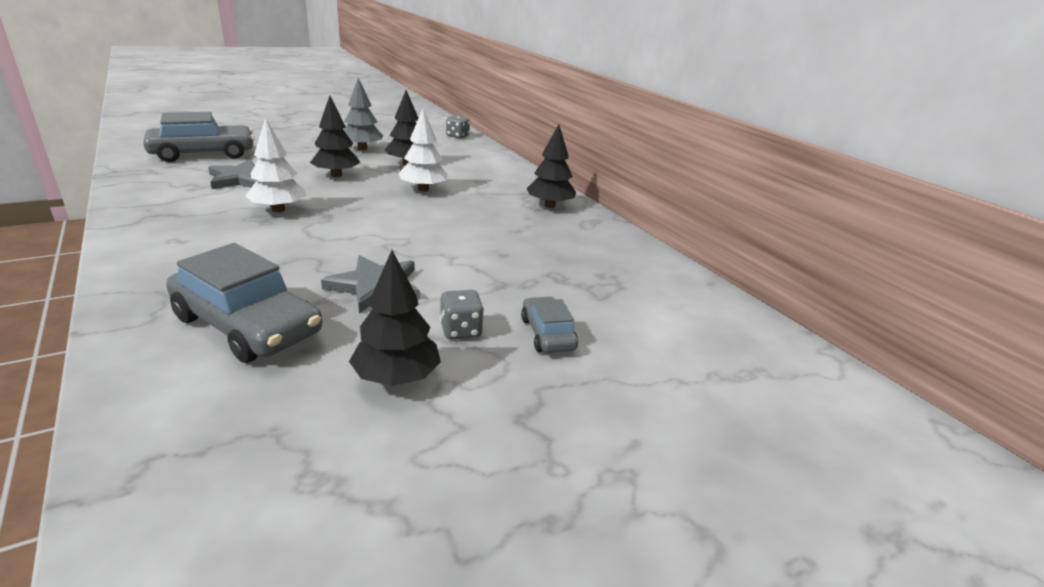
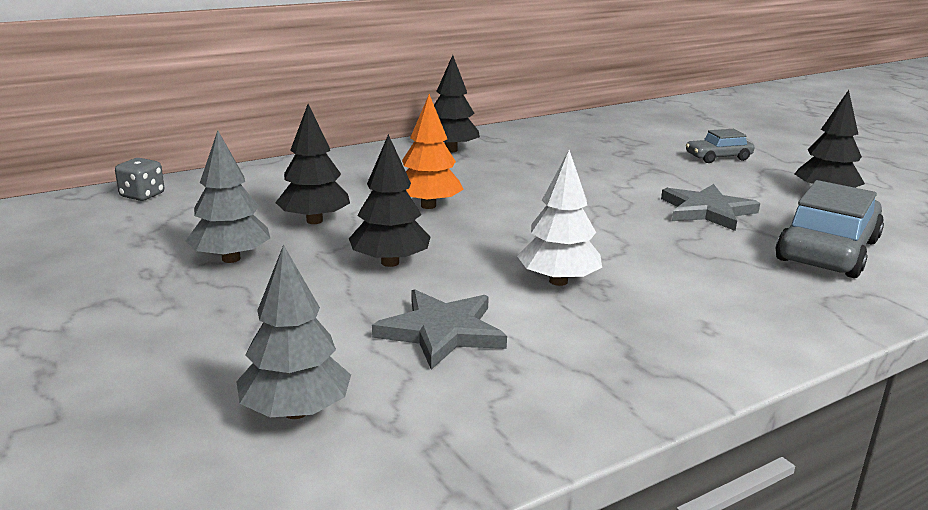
camera: 90 degrees left, 5 degrees down
grey car [143,112,255,162] -> grey tree [236,244,351,419]
white tree [398,109,448,192] -> orange tree [402,94,464,209]
grey dice [440,290,484,339] -> none

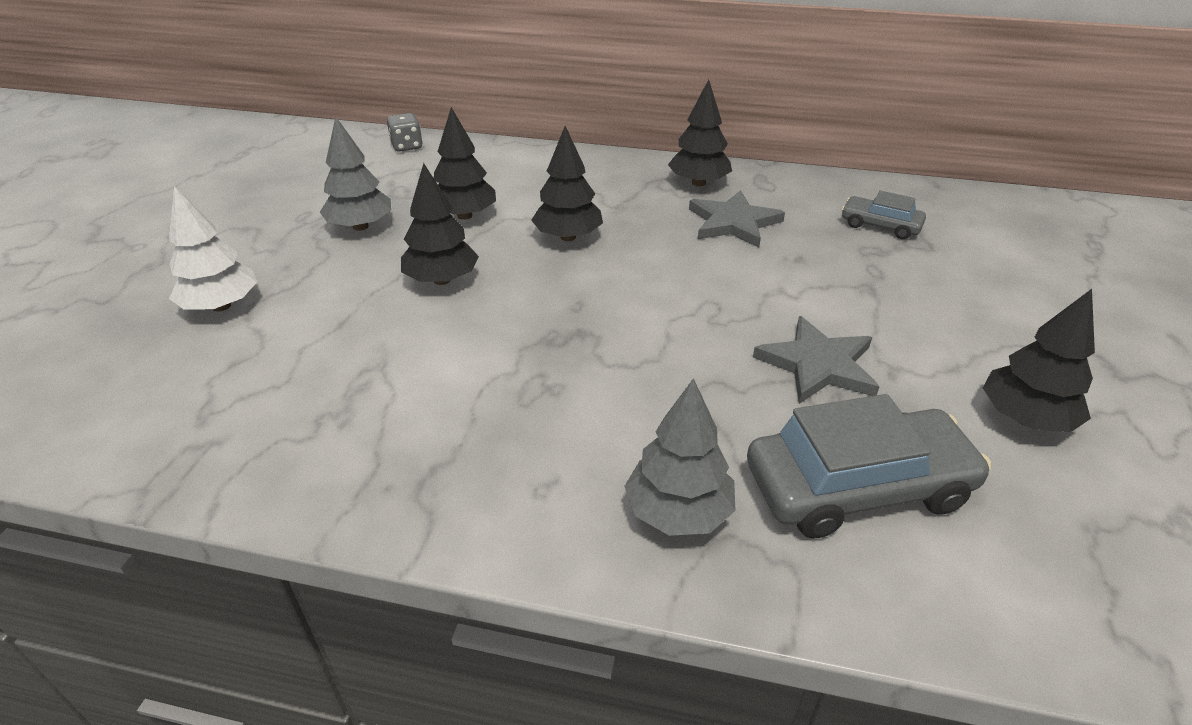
camera: 45 degrees right, 15 degrees up
grey tree [236,244,351,419] -> grey tree moved to [624,378,736,536]
grey star [372,289,507,370] -> grey star moved to [689,190,785,248]
orange tree [402,94,464,209] -> black tree [531,126,603,241]
white tree [517,150,602,286] -> white tree moved to [169,186,257,312]
grey car [686,129,754,163] -> grey car moved to [842,190,926,239]

